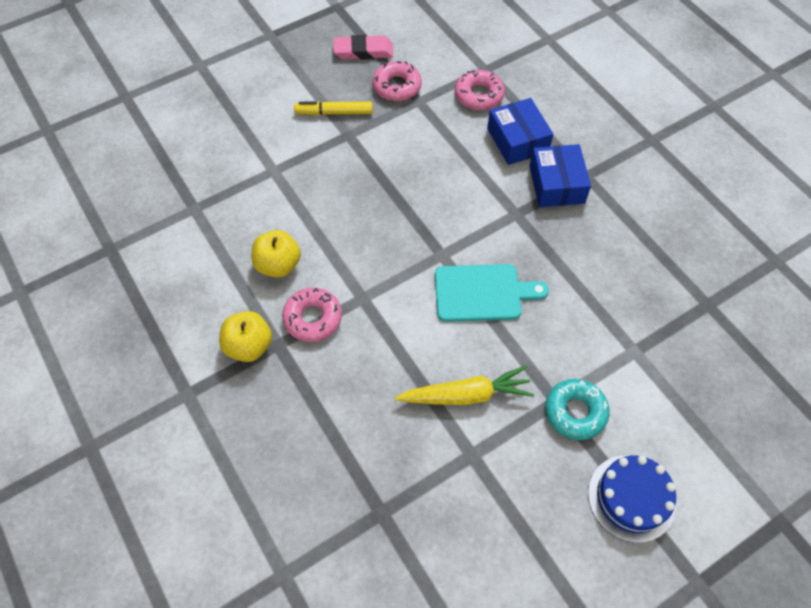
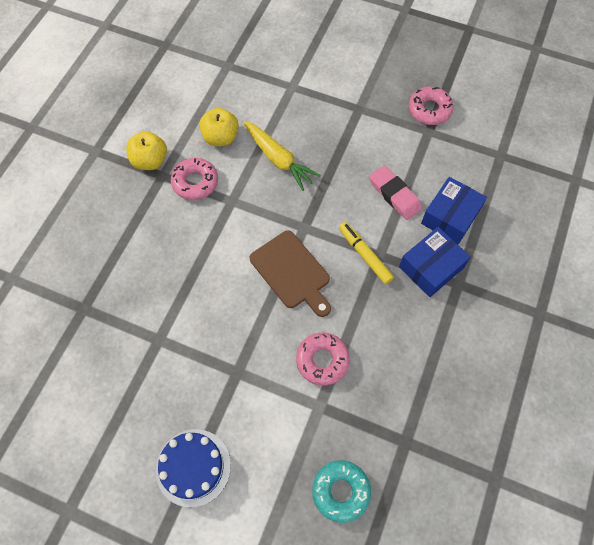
camera: 55 degrees right, 5 degrees up
yellow marker [294,101,373,115] -> yellow marker moved to [339,222,394,284]
pink eraser [333,35,393,60] -> pink eraser moved to [369,165,422,220]
yellow carrot [395,366,534,405] -> yellow carrot moved to [243,121,321,191]
turquoise cutting board [435,264,549,322] -> brown cutting board [250,230,331,317]
pink donut [455,70,505,110] -> pink donut moved to [296,332,350,385]
turquoise donut [545,379,610,440] -> turquoise donut moved to [312,460,371,523]

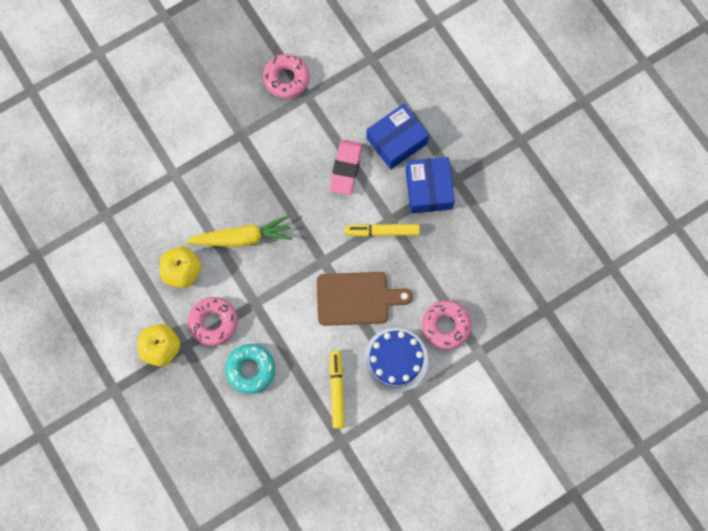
camera: 55 degrees left, 10 degrees up
blue cake [156,429,231,507] -> blue cake moved to [363,328,428,393]
turquoise donut [312,460,371,523] -> turquoise donut moved to [225,344,275,394]
pink eraser [369,165,422,220] -> pink eraser turned 75 degrees counterclockwise [330,140,363,195]
blue box [421,177,487,244] -> blue box turned 75 degrees clockwise [366,104,429,169]
none -> yellow marker [330,350,345,429]

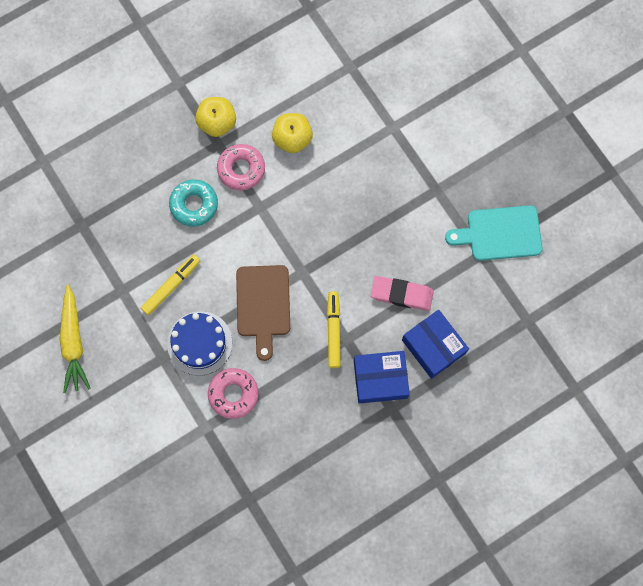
camera: 90 degrees right, 0 degrees up
yellow carrot [185,215,292,247] -> yellow carrot moved to [60,285,91,393]
pink donut [263,54,310,98] -> turquoise cutting board [445,205,543,261]
yellow marker [330,350,345,429] -> yellow marker turned 45 degrees counterclockwise [141,255,200,316]

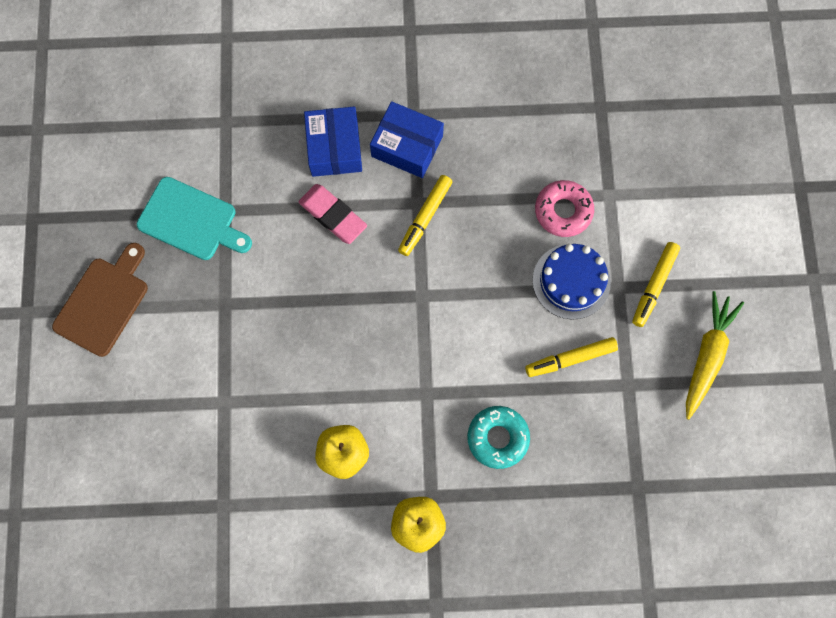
camera: 150 degrees left, 0 degrees up
pink donut [217,144,265,190] -> none
brown cutting board [236,265,290,361] -> brown cutting board moved to [52,243,148,357]
none -> yellow marker [632,242,680,327]

